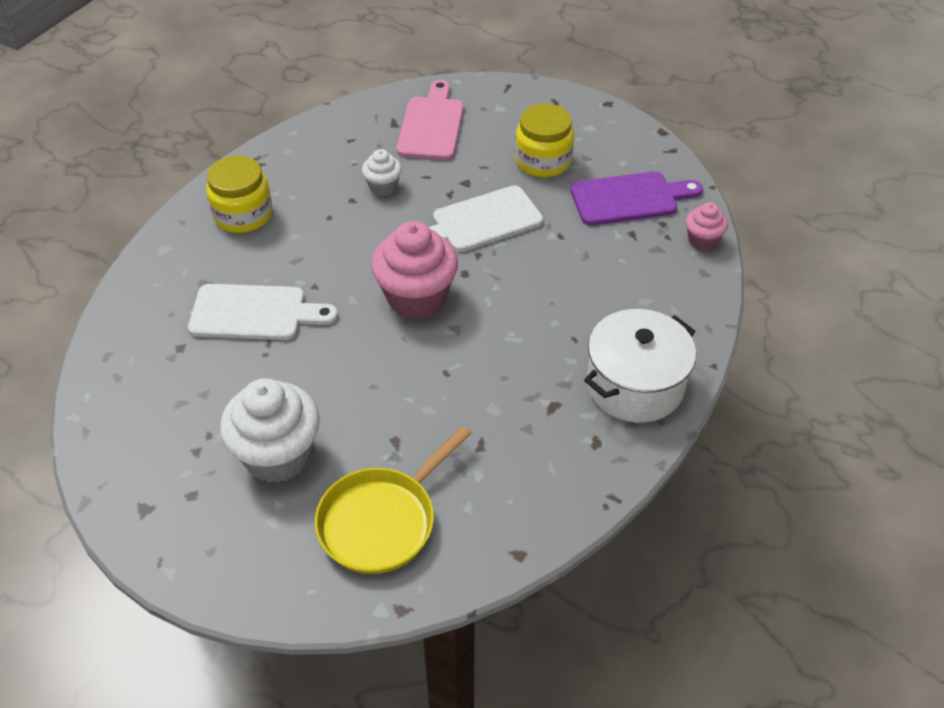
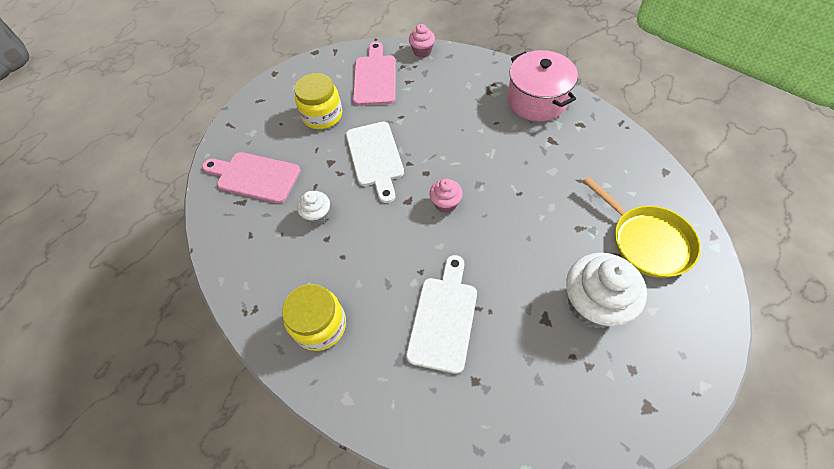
camera: 75 degrees left, 10 degrees up
pink cupcake [371,221,458,319] -> pink cupcake [429,178,463,213], size x0.52
purple cutting board [570,171,703,225] -> pink cutting board [353,42,396,106]
white pot [584,309,696,423] -> pink pot [507,50,578,122]

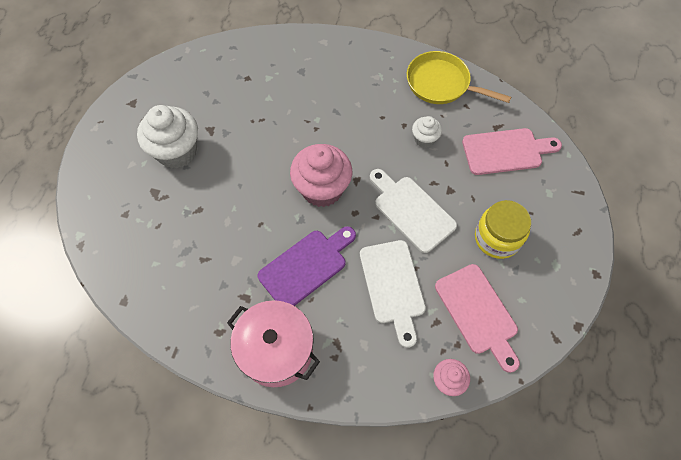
camera: 150 degrees right, 5 degrees up
yellow jar [282,284,346,351] -> none
white cutting board [406,255,477,374] -> white cutting board moved to [360,240,426,348]
pink cupcake [429,178,463,213] -> pink cupcake [290,144,352,207], size x1.94
yellow pan [583,176,701,278] -> yellow pan moved to [407,51,511,104]
none -> purple cutting board [257,226,356,306]

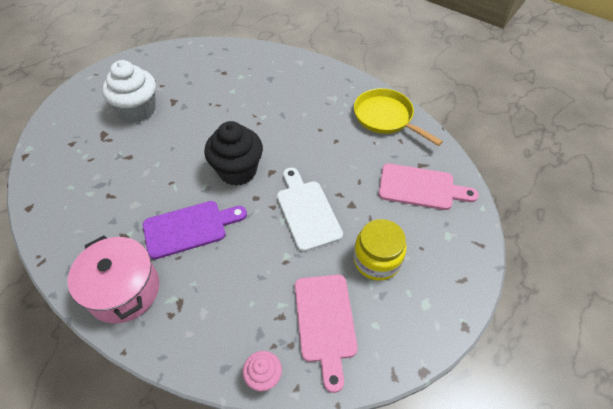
camera: 20 degrees right, 10 degrees down
pink cupcake [290,144,352,207] -> black cupcake [204,121,263,186]
white cutting board [360,240,426,348] -> none
white cupcake [412,116,442,148] -> none

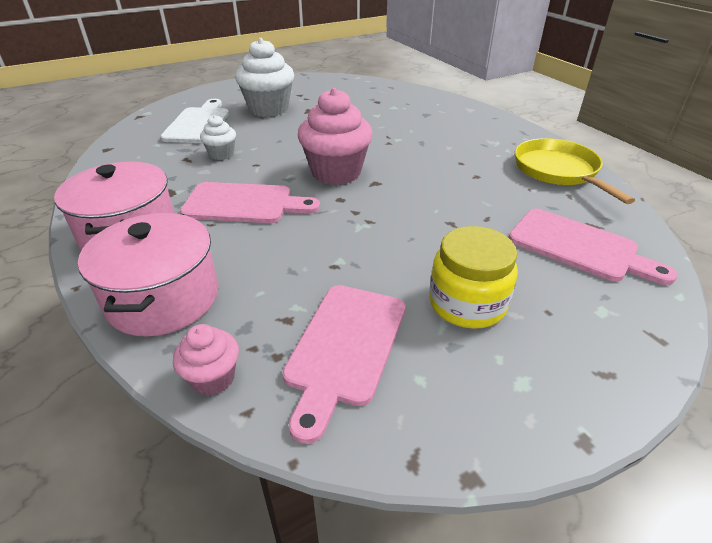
camera: 25 degrees right, 15 degrees down
purple cutting board [143,201,247,259] -> pink cutting board [180,182,320,223]
black cupcake [204,121,263,186] -> pink cupcake [298,88,373,185]
white cutting board [277,167,343,252] -> white cutting board moved to [160,99,229,143]
none -> pink pot [78,213,218,337]
none -> white cupcake [200,115,236,160]

